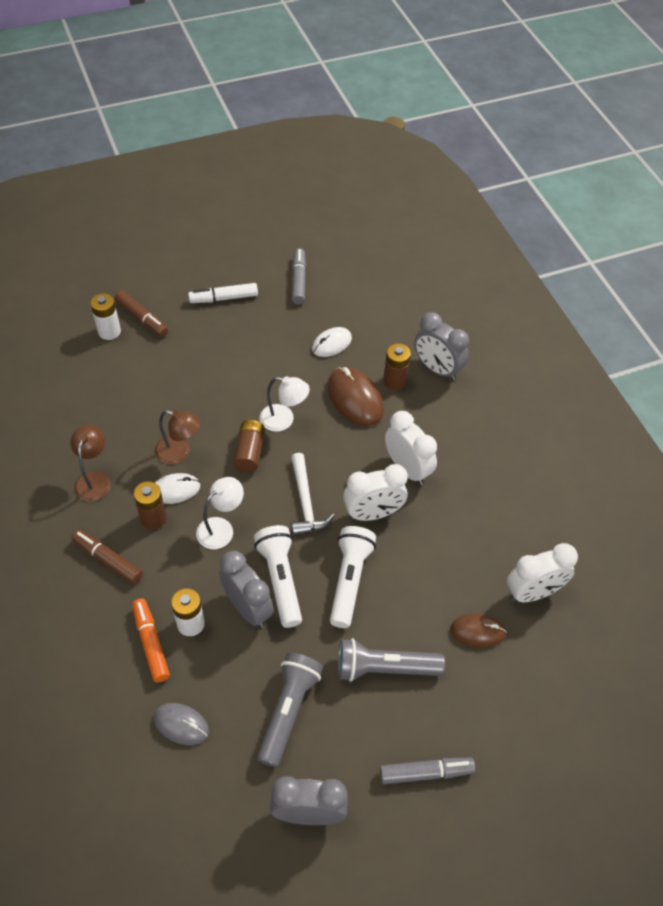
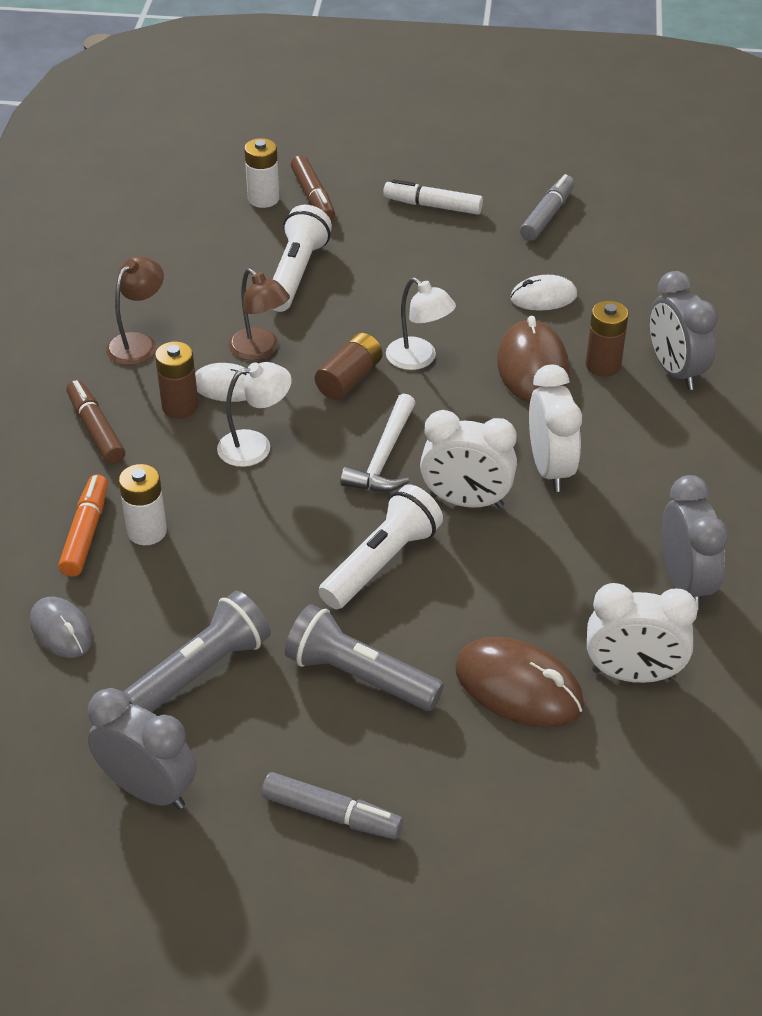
camera: 30 degrees right, 10 degrees down
grey clock [219,551,274,628] -> grey clock moved to [662,475,729,610]
white flashlight [254,525,302,628] -> white flashlight moved to [272,205,332,312]
brown mouse [450,614,507,648] -> brown mouse [455,637,584,728], size x1.59

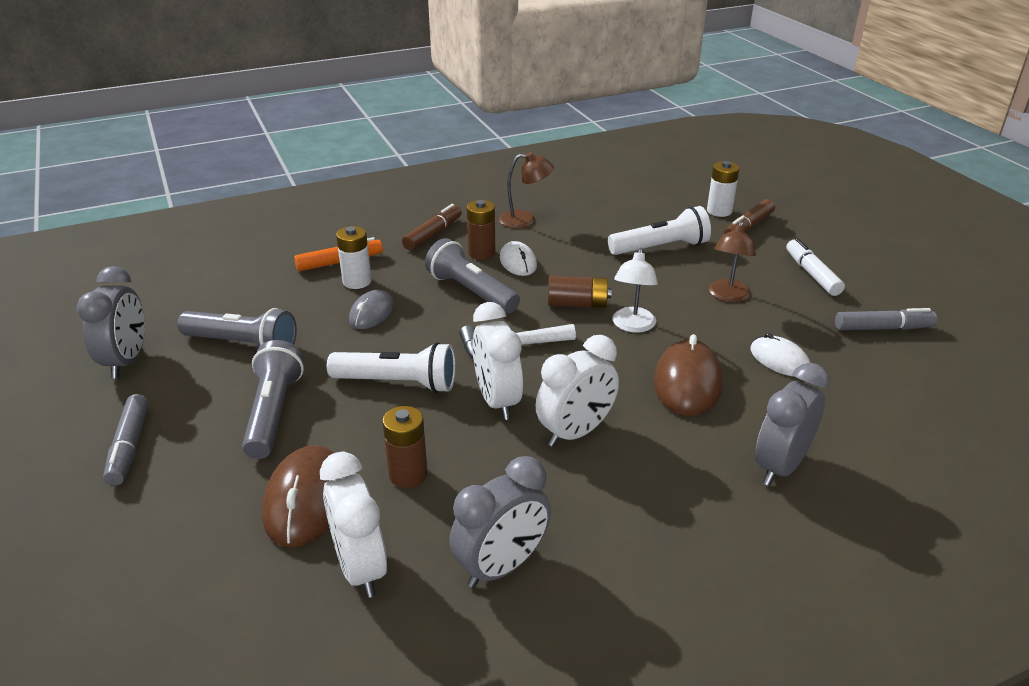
camera: 60 degrees right, 10 degrees down
grey mouse [30,596,93,658] -> grey mouse moved to [349,290,394,329]
white lamp [217,362,292,467] -> grey flashlight [425,238,520,313]
brown lamp [229,268,290,360] -> brown lamp moved to [709,221,756,302]
brown mouse [497,316,569,403] -> brown mouse turned 45 degrees counterclockwise [654,334,723,416]
brown battery [586,301,629,376] -> brown battery moved to [382,406,428,488]

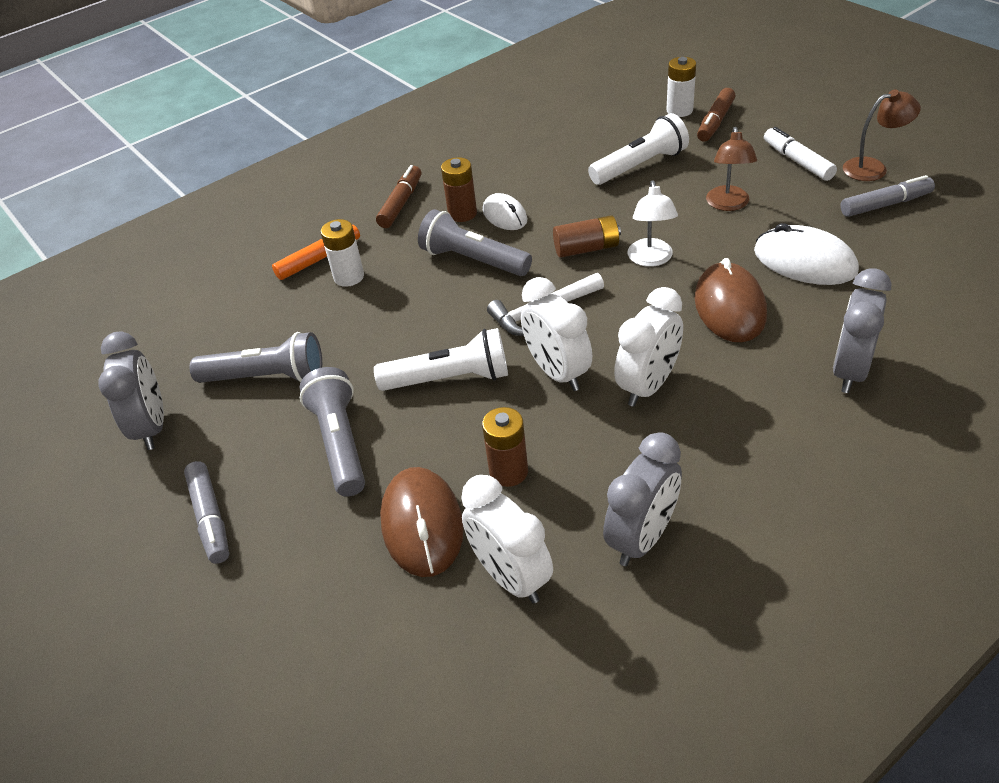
camera: 10 degrees left, 10 degrees up
grey mouse [349,290,394,329] -> none
brown lamp [499,152,554,228] -> brown lamp moved to [843,89,921,181]
white mouse [750,333,810,376] -> white mouse [754,223,859,285], size x1.59

